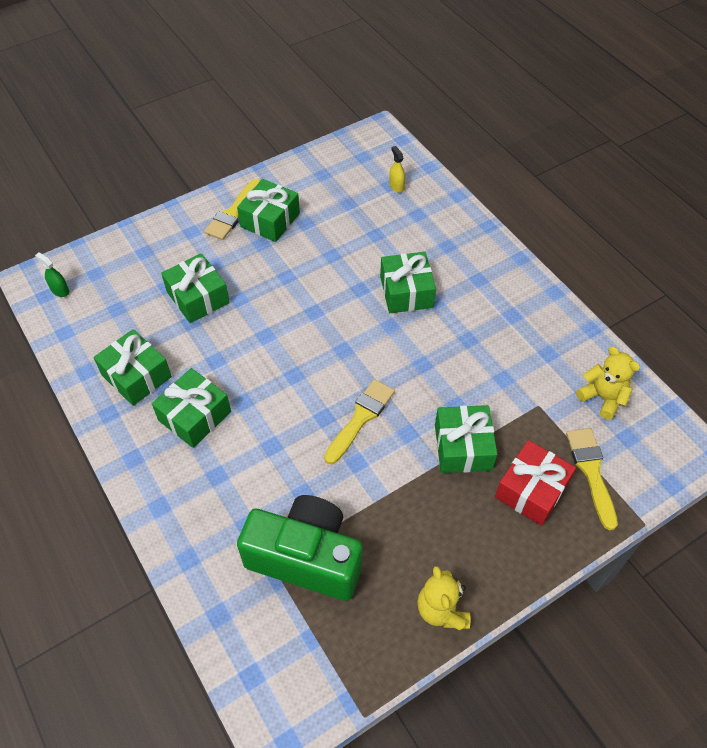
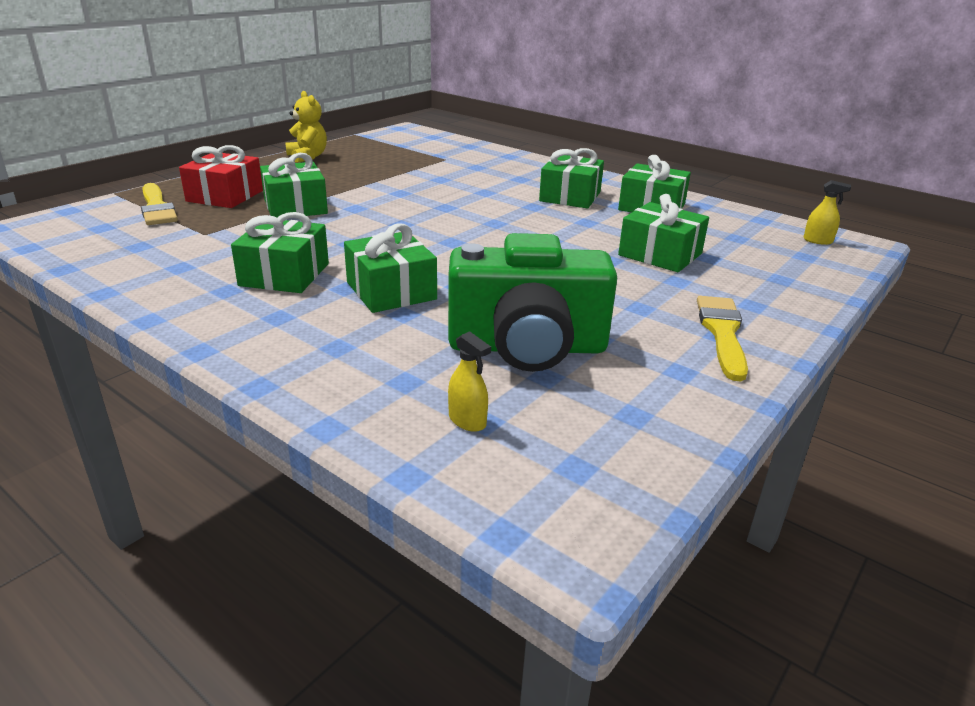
camera: 160 degrees right, 25 degrees down
green spray bottle [35,252,69,297] -> yellow spray bottle [803,180,851,245]
green gift [237,179,300,242] -> green gift moved to [231,212,329,293]
green camera [237,495,362,601] -> green camera moved to [448,233,617,372]
yellow brush [324,379,395,464] -> none
yellow teddy bear [576,346,640,420] -> none

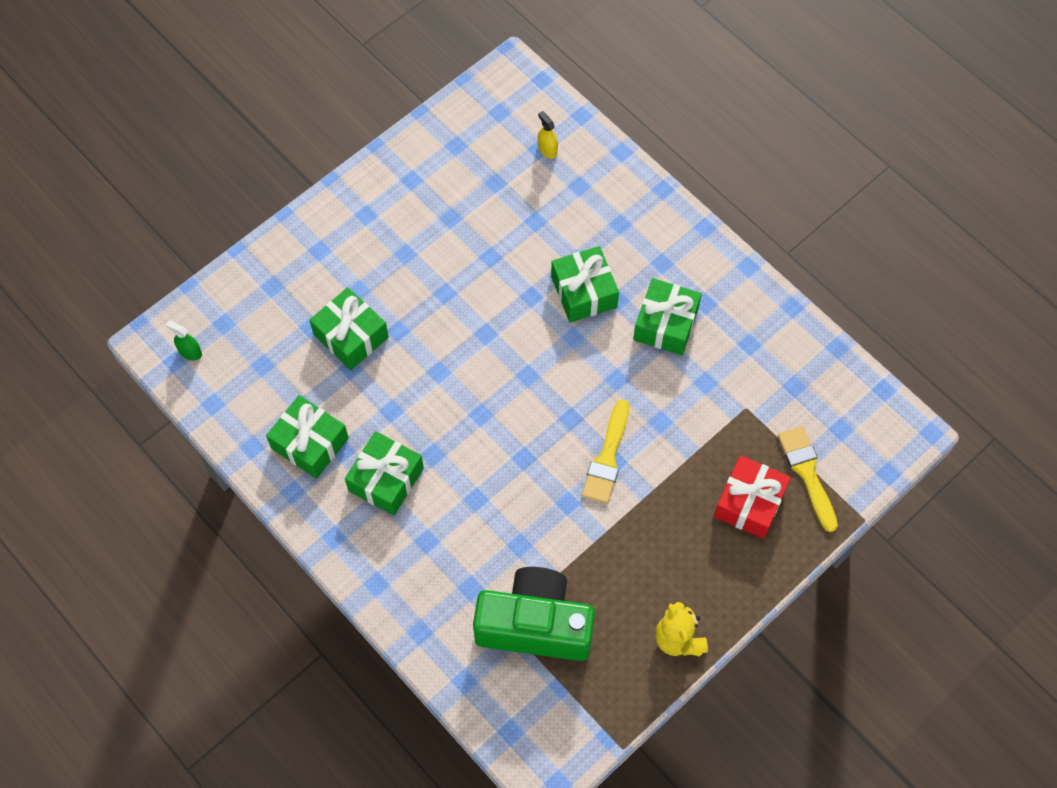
camera: 170 degrees left, 35 degrees up
green gift [260,153,328,218] -> none
green camera [448,233,617,372] -> green camera moved to [473,567,595,661]
yellow brush [697,296,748,381] -> yellow brush moved to [582,399,629,504]
yellow spray bottle [803,180,851,245] -> green spray bottle [166,321,202,361]

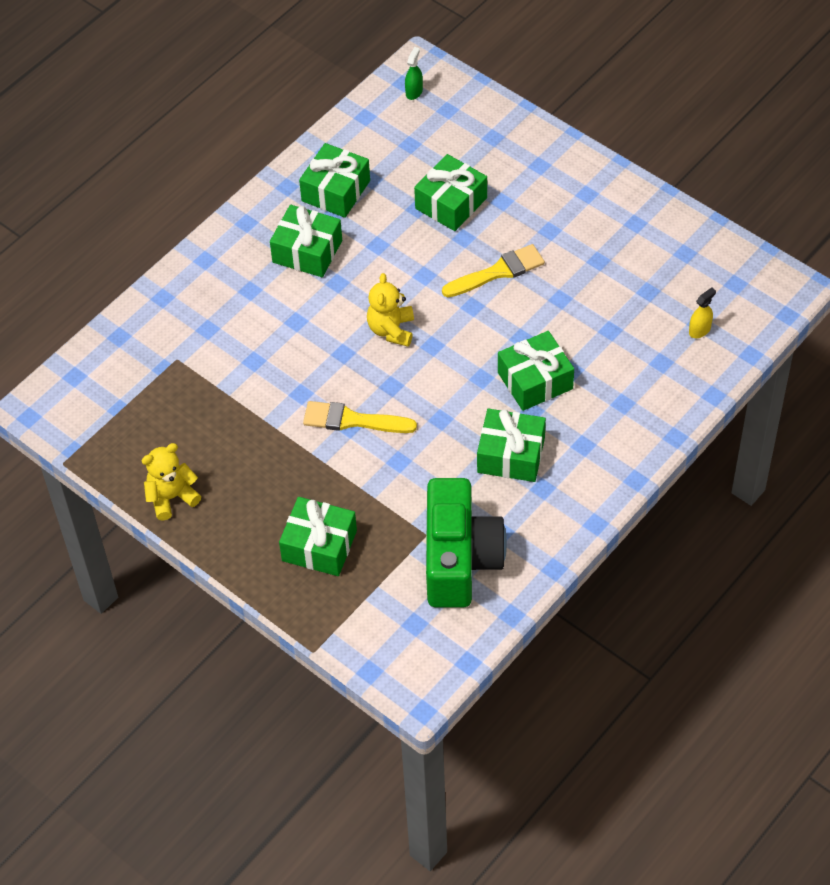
camera: 85 degrees right, 10 degrees down
green camera [473,567,595,661] -> green camera moved to [426,478,507,608]
red gift [714,455,791,539] -> green gift [279,497,357,576]
yellow brush [778,426,838,532] -> yellow brush moved to [442,244,545,297]
none -> yellow teddy bear [367,273,414,347]

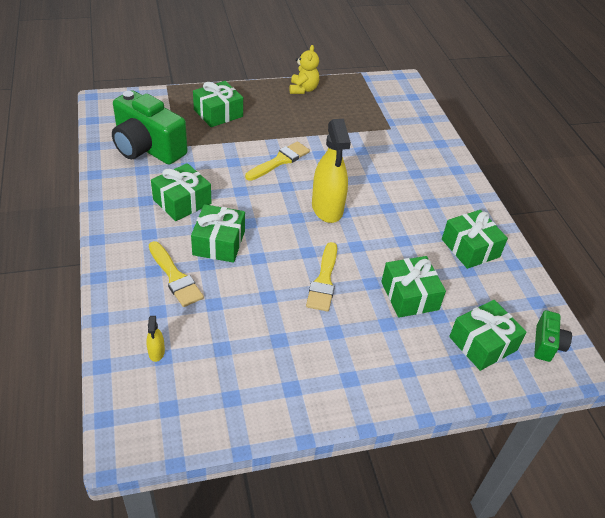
camera: 120 degrees right, 10 degrees down
green gift [270,205,342,277] -> green gift moved to [449,300,527,371]
yellow teddy bear [367,273,414,347] -> yellow spray bottle [312,119,351,223]
green spray bottle [405,47,423,100] -> green camera [534,310,572,362]
none -> yellow brush [149,241,204,307]

